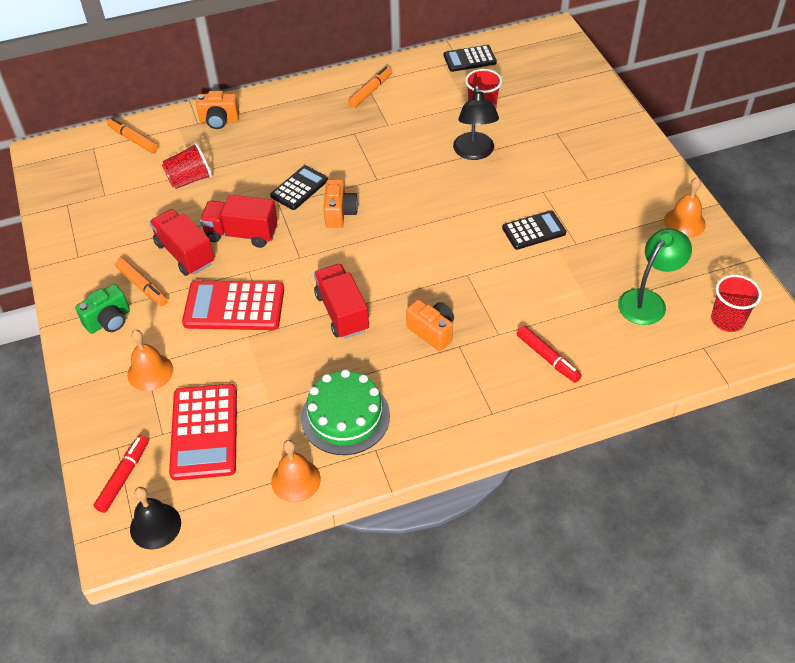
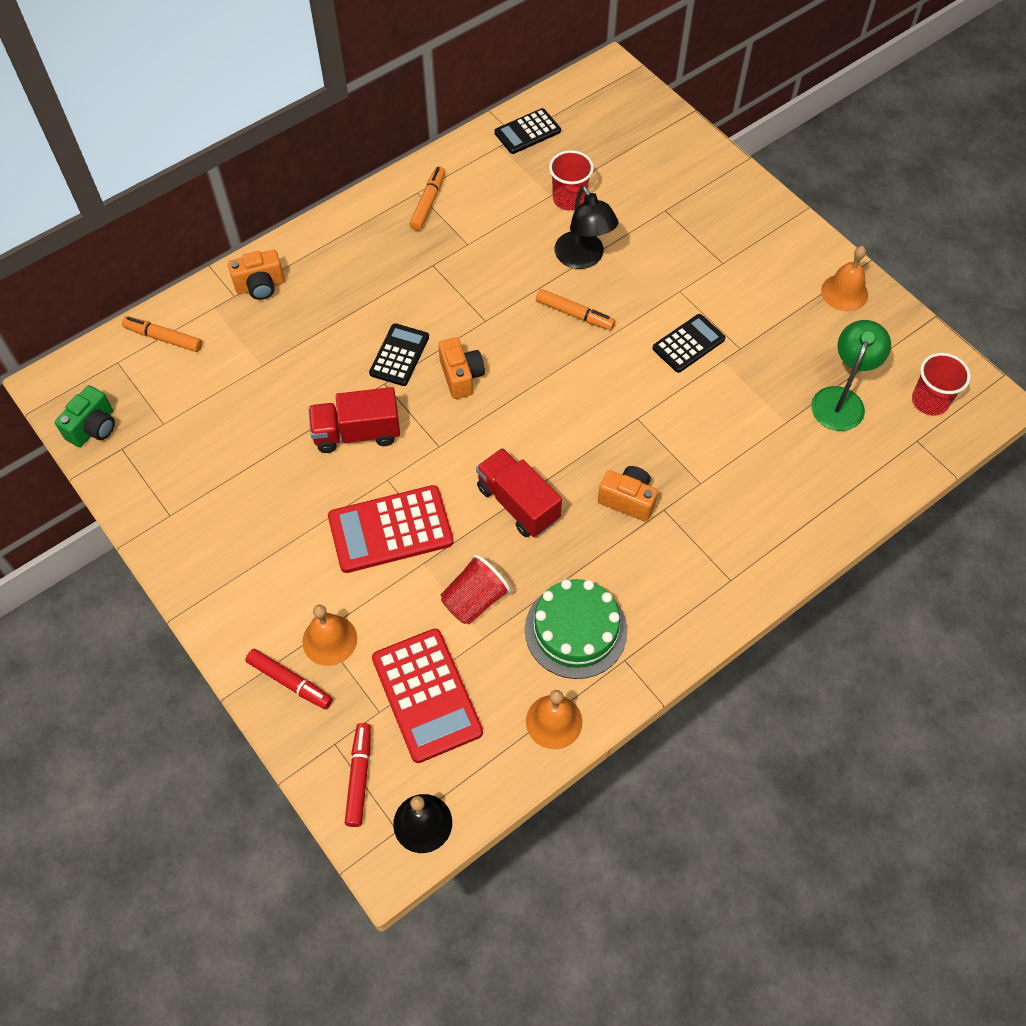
camera: 20 degrees left, 10 degrees up
green camera [75,284,130,334] -> green camera moved to [55,385,115,447]
orange marker [115,258,168,306] -> orange marker moved to [536,289,615,330]
red truck [149,209,214,276] -> none
red cup [162,142,212,189] -> red cup moved to [441,554,511,624]
red marker [517,326,582,383] -> red marker moved to [245,649,333,709]

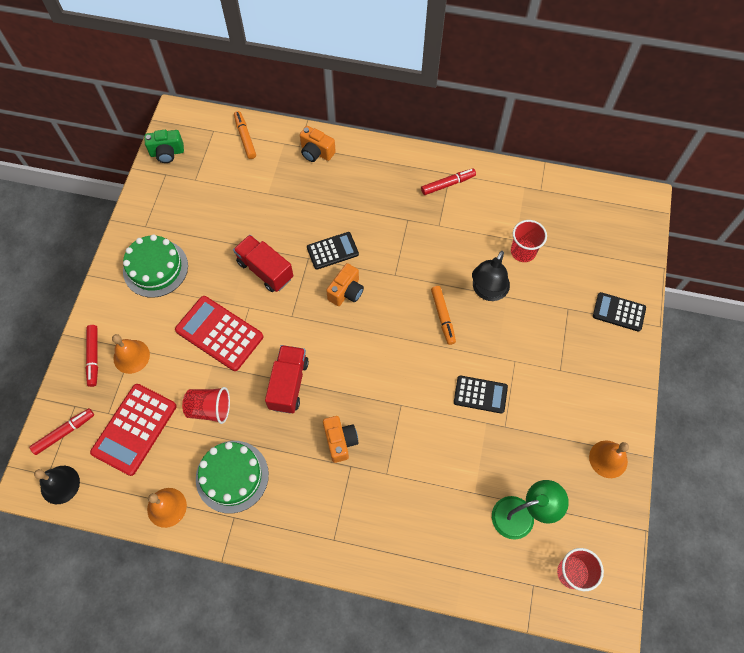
camera: 50 degrees right, 5 degrees up
orange marker [410,166,445,231] -> red marker [421,168,476,195]
black calculator [494,108,561,154] -> black calculator moved to [593,292,646,332]
none -> green cake [123,234,188,298]

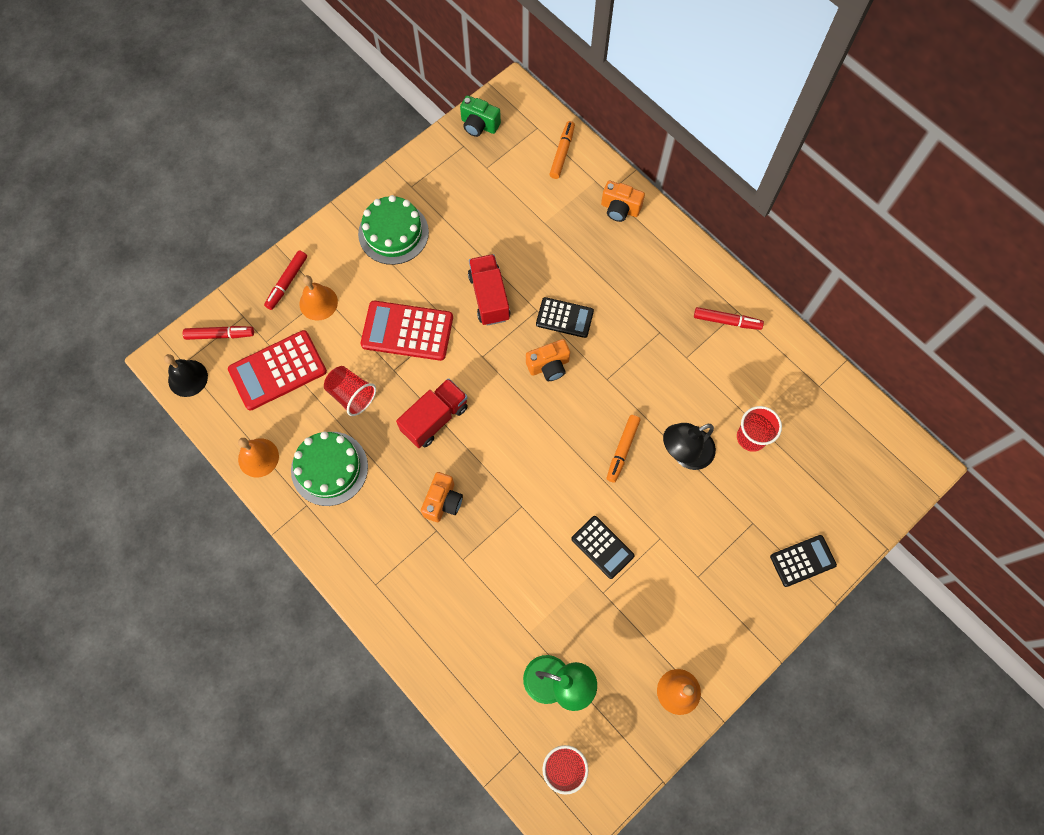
camera: 35 degrees right, 5 degrees up
red calculator [175,296,263,371] -> red calculator turned 60 degrees counterclockwise [360,301,453,361]
orange camera [300,126,336,162] -> orange camera turned 45 degrees counterclockwise [601,181,645,222]
black calculator [593,292,646,332] -> black calculator turned 105 degrees clockwise [770,535,837,587]

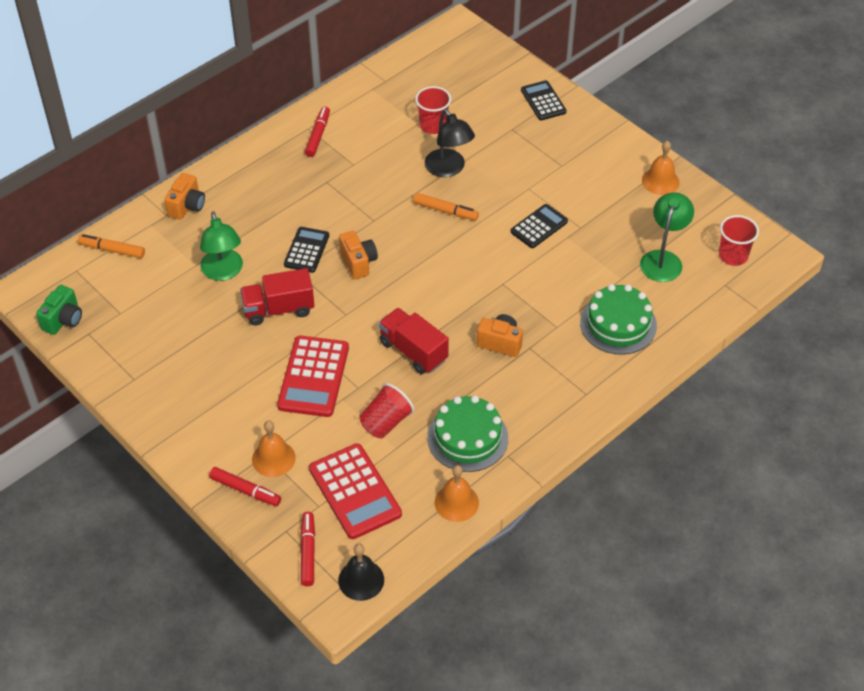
camera: 90 degrees left, 20 degrees down
green cake [358,195,429,265] -> green cake moved to [580,284,657,355]
none -> green lamp [200,211,243,281]

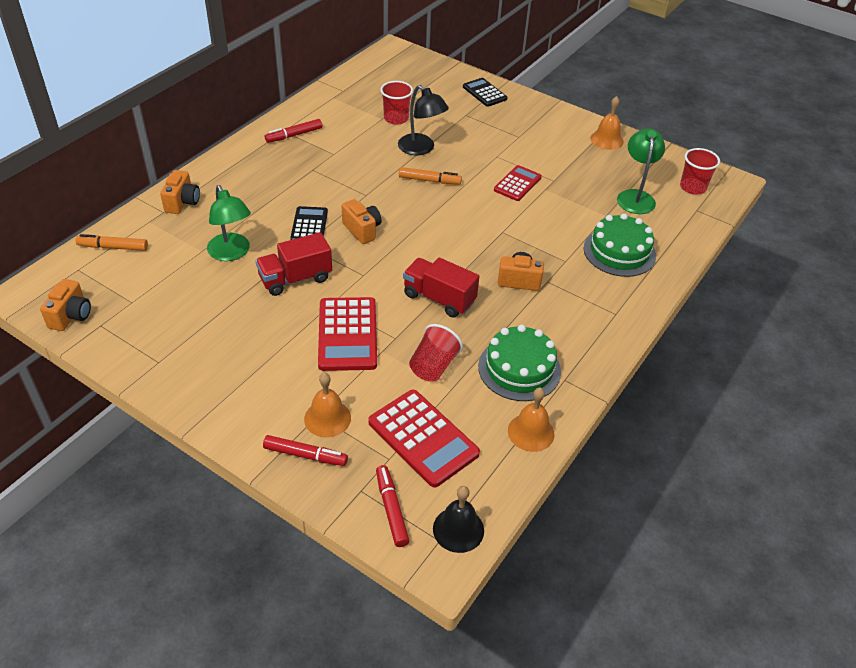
camera: 15 degrees left, 5 degrees down
green camera [36,285,82,335] -> orange camera [40,279,91,331]
red marker [305,107,330,157] -> red marker turned 120 degrees counterclockwise [265,119,322,143]
black calculator [510,204,568,248] -> red calculator [494,165,542,201]

